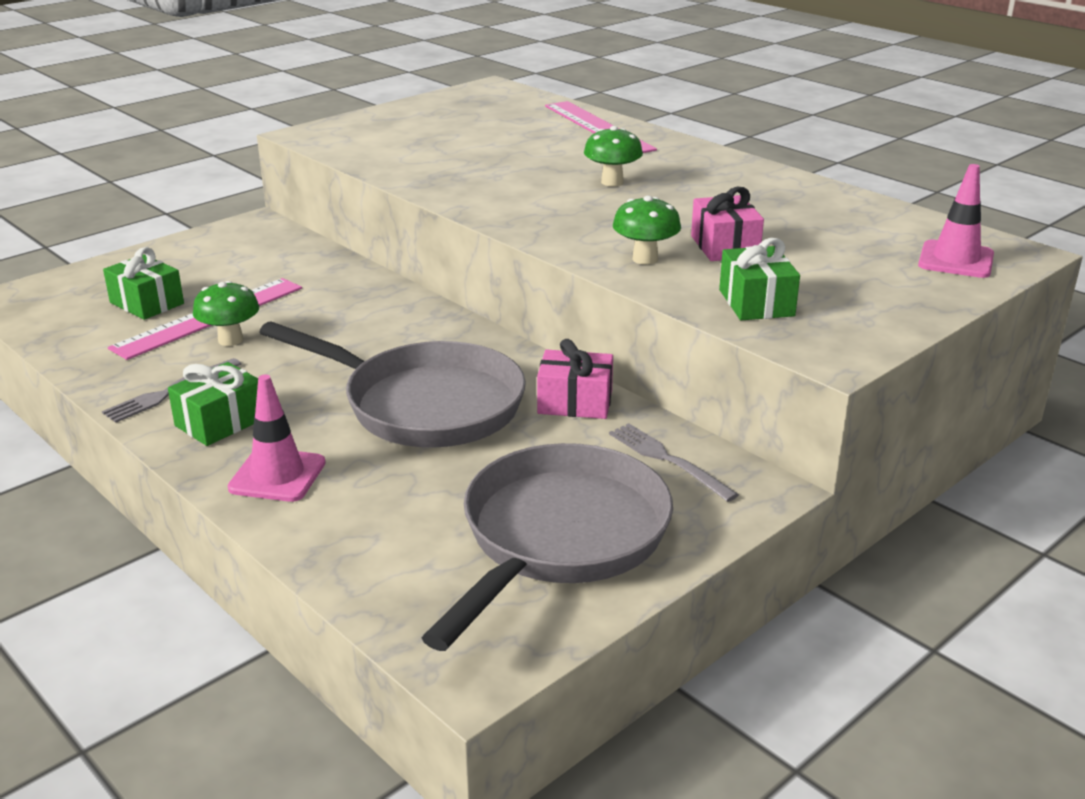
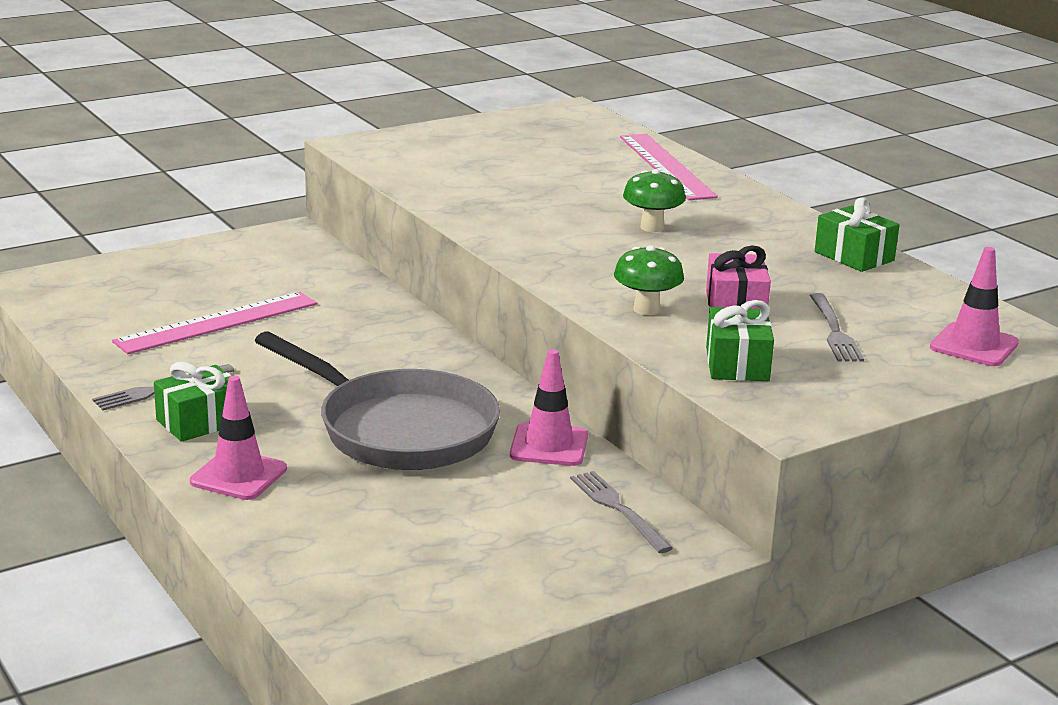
camera: 10 degrees right, 5 degrees down
green gift [103,247,184,320] -> green gift moved to [815,197,899,272]
green mushroom [193,281,259,346] -> none
grey pan [422,443,673,651] -> none
pink gift [537,339,613,419] -> pink traffic cone [510,349,588,466]
none -> grey fork [810,293,864,362]

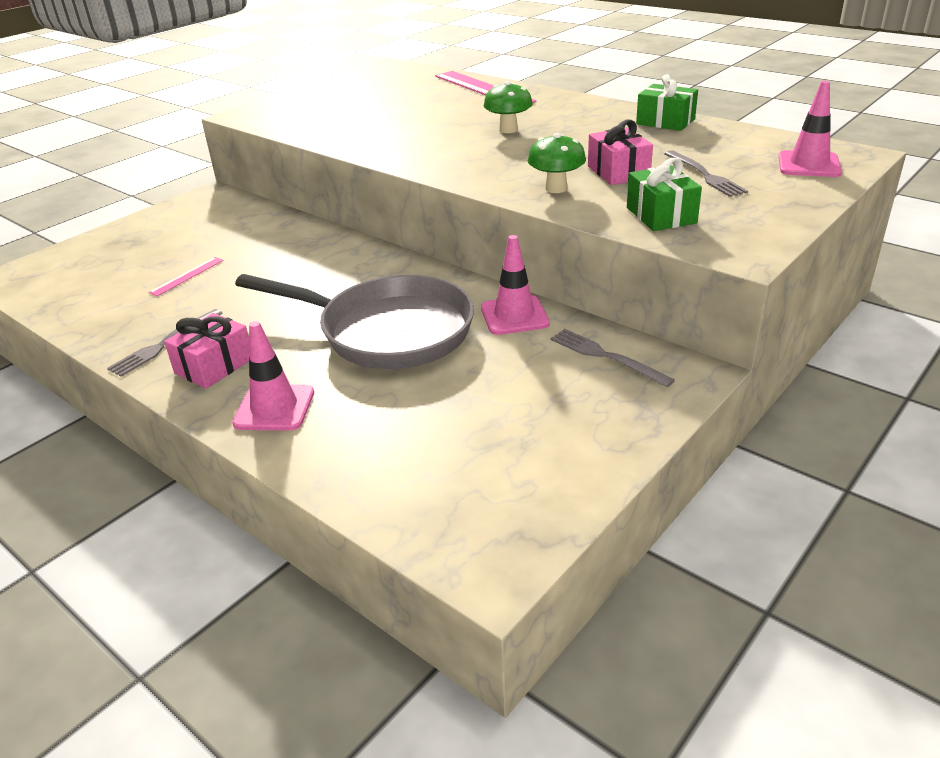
camera: 15 degrees left, 10 degrees up
pink ruler [112,292,317,354] -> pink ruler [148,257,224,296], size x0.48
green gift [154,362,231,442] -> pink gift [164,313,250,389]

